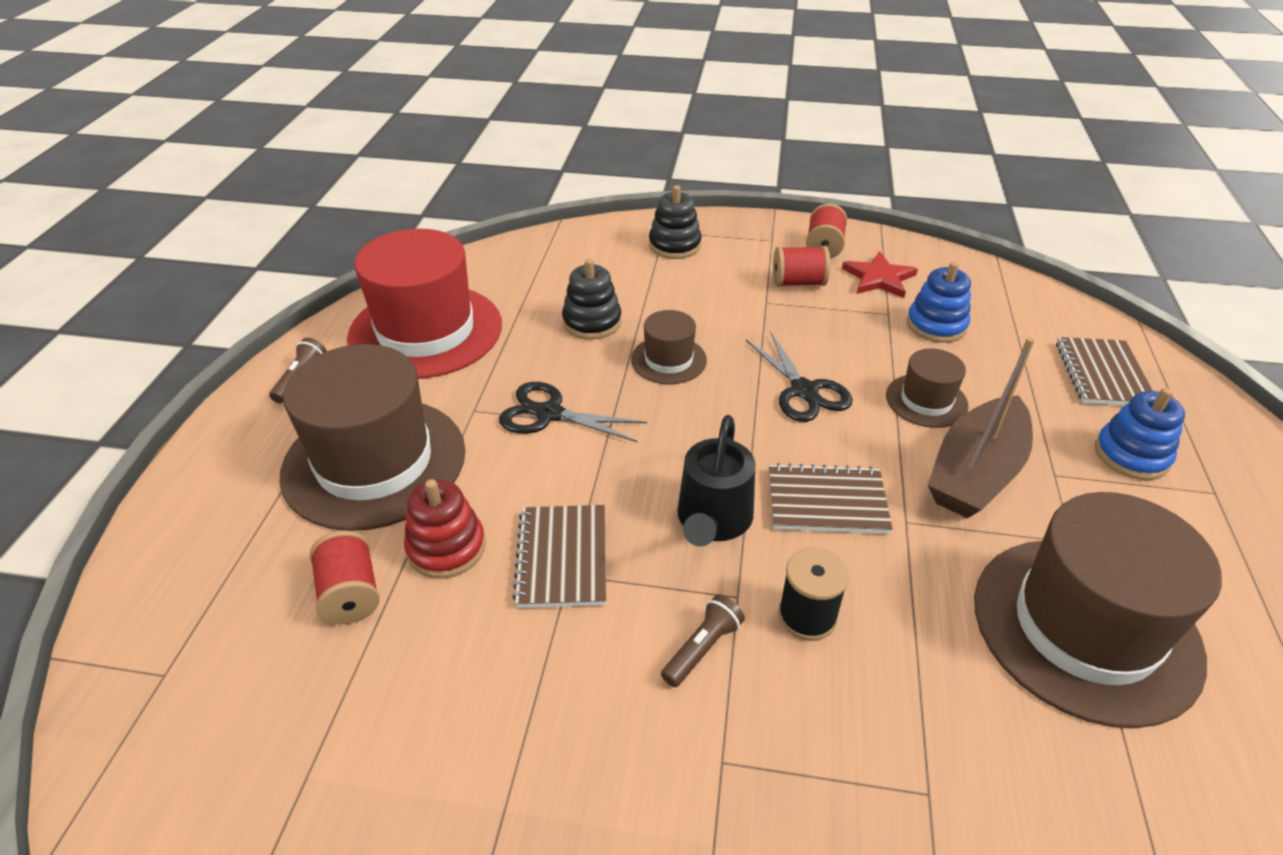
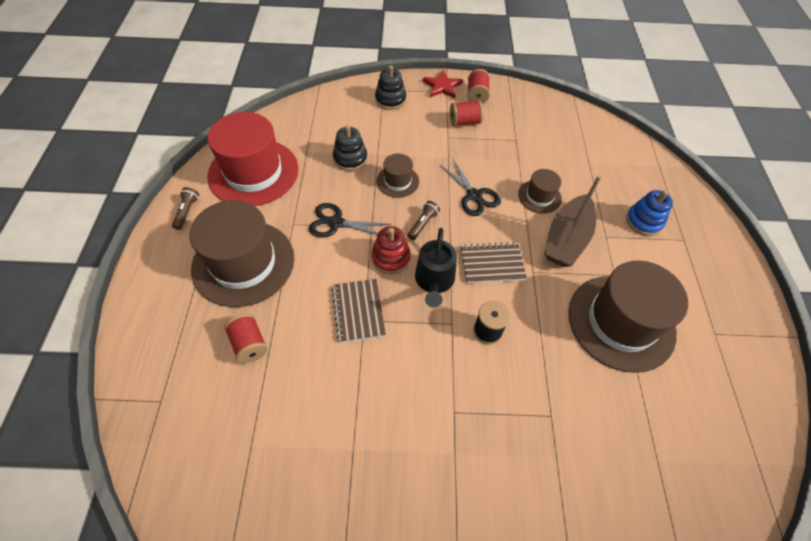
camera: 10 degrees left, 15 degrees up
red stacking toy [404,479,486,579] -> red stacking toy moved to [371,226,411,274]
brown flashlight [661,594,745,687] -> brown flashlight moved to [407,201,440,240]
red star [842,251,918,298] -> red star moved to [423,70,463,98]
blue stacking toy [907,262,971,343] -> none
brown notebook [1056,337,1153,405] -> none

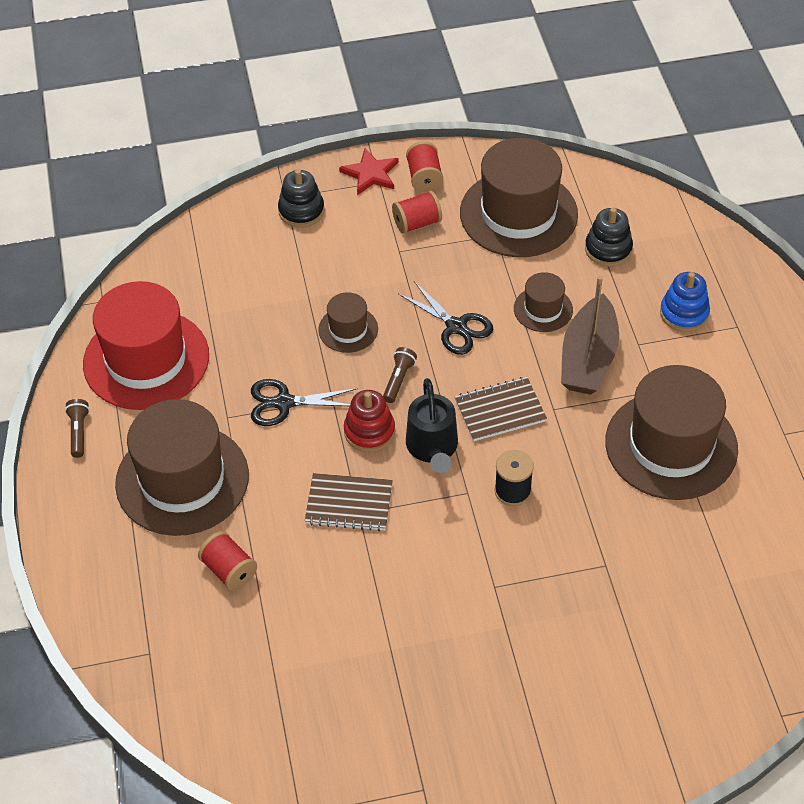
camera: 10 degrees left, 5 degrees down
brown notebook [332,279,386,343] -> brown notebook turned 60 degrees counterclockwise [305,473,393,531]
black stacking toy [333,125,367,171] -> black stacking toy moved to [585,207,633,267]
none -> brown hat [460,138,578,257]

